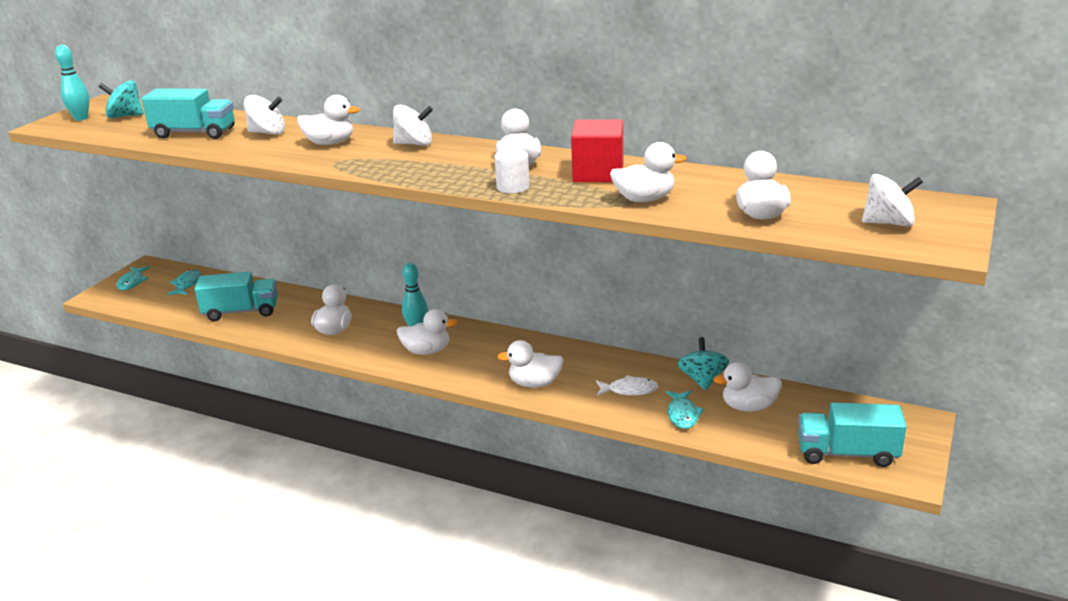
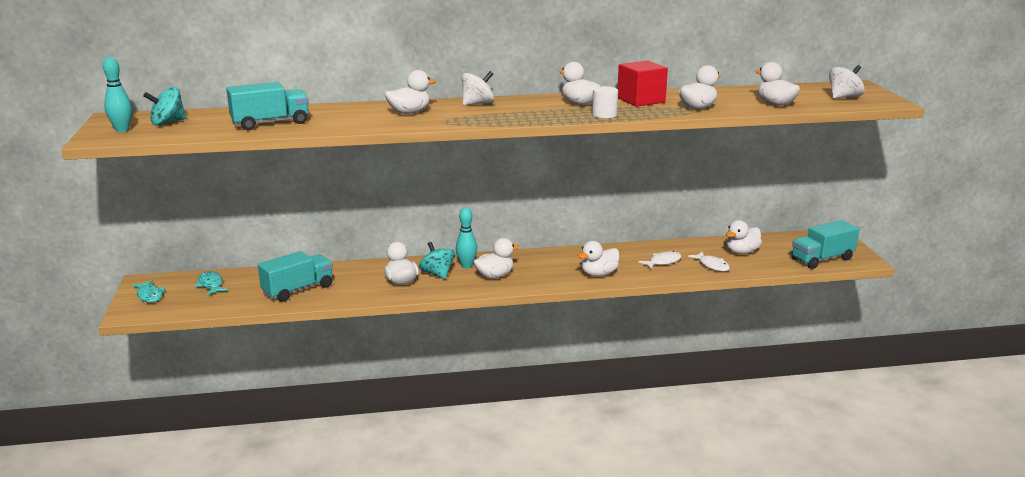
camera: 35 degrees left, 5 degrees down
white spinning top [244,95,285,135] -> none
turquoise fish [666,391,704,429] -> white fish [688,252,730,272]
turquoise spinning top [678,337,729,390] -> turquoise spinning top moved to [419,242,455,279]

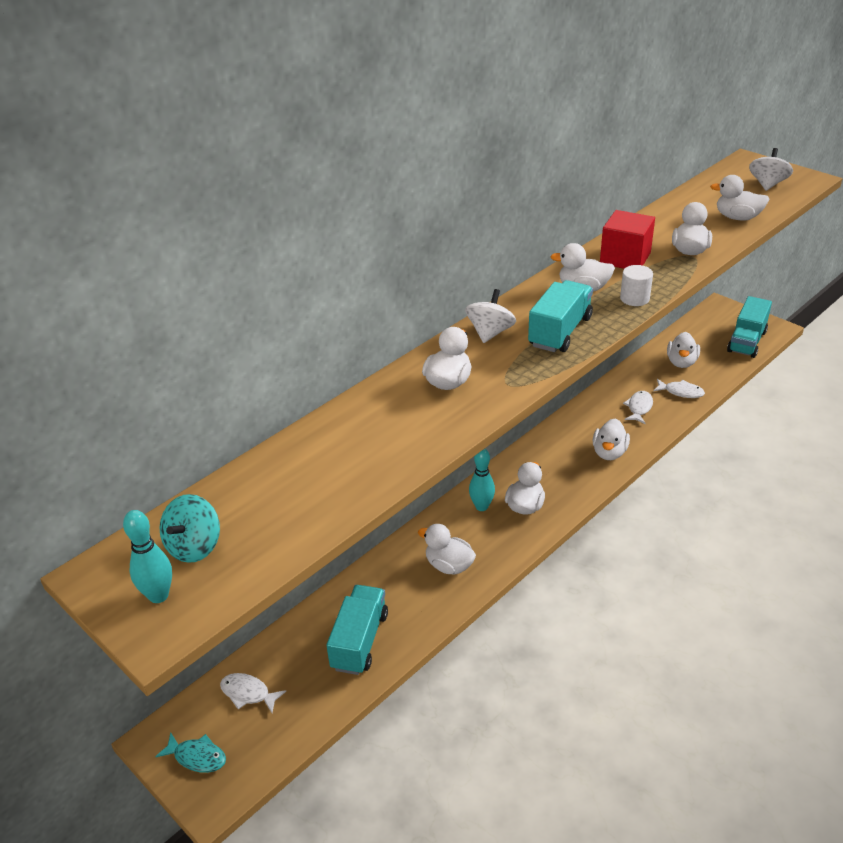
camera: 35 degrees left, 15 degrees up
turquoise fish [195,271,228,295] -> white fish [220,673,286,713]
turquoise truck [226,82,309,130] -> turquoise truck moved to [528,280,593,352]
turquoise spinning top [419,242,455,279] -> none

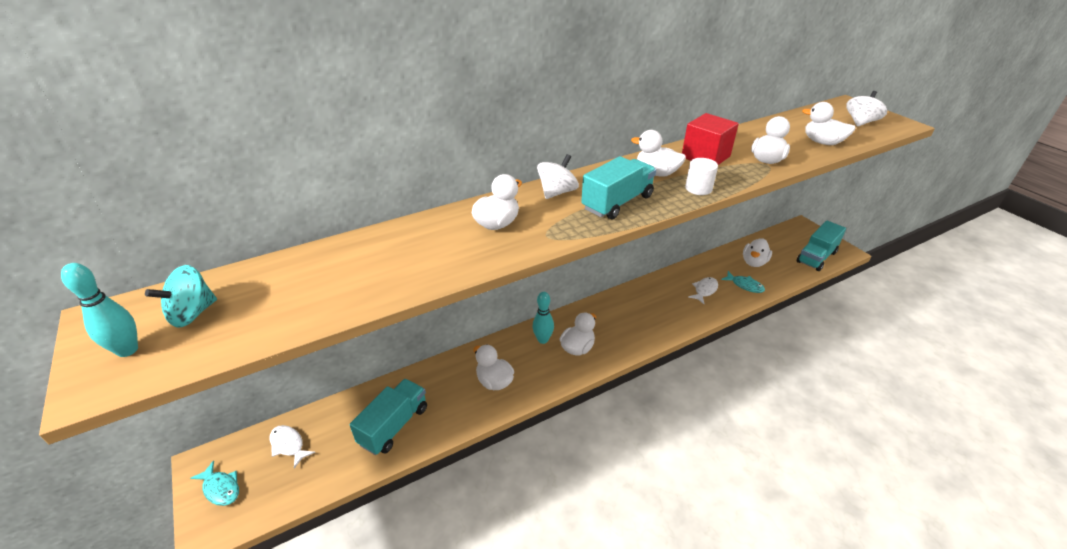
camera: 15 degrees right, 0 degrees up
white duck [593,418,630,460] -> none
white fish [653,379,705,398] -> turquoise fish [721,271,765,293]

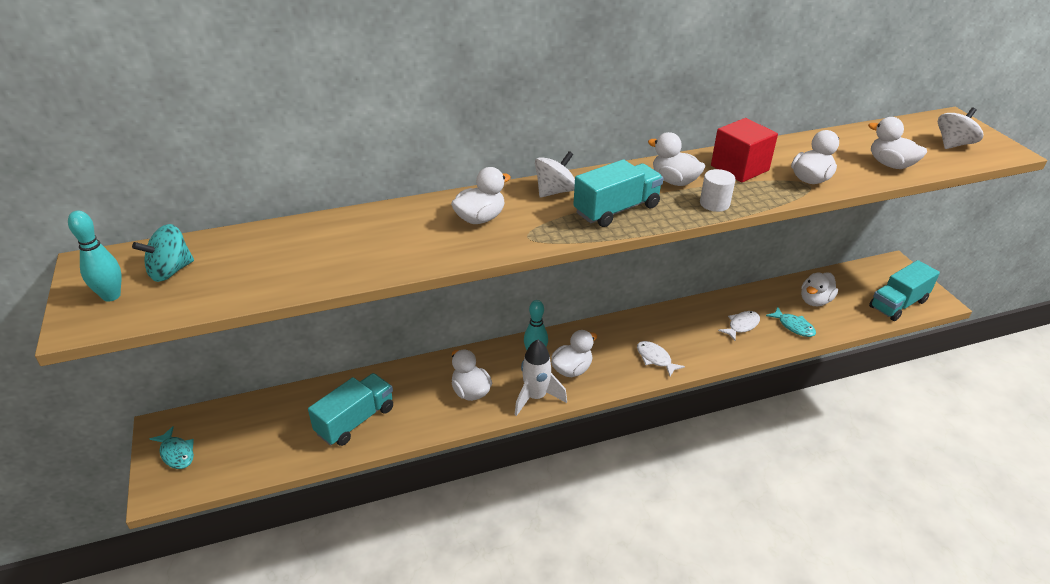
camera: 10 degrees right, 0 degrees up
white fish [270,425,315,468] -> white fish moved to [637,341,685,376]
none -> white rocket [515,339,567,416]

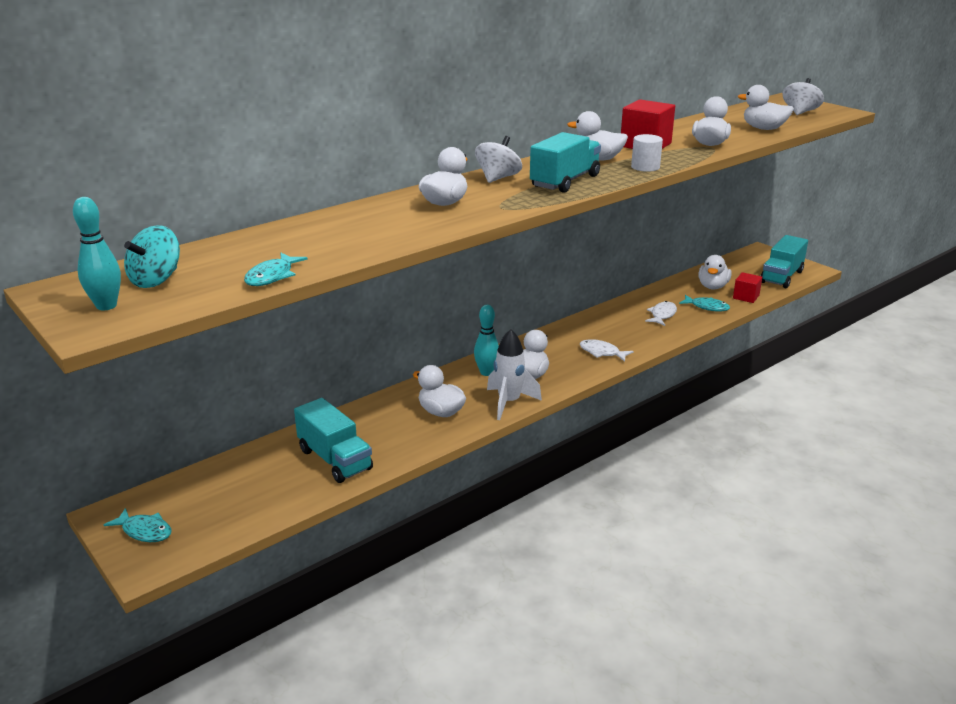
camera: 20 degrees left, 10 degrees down
turquoise truck [308,373,393,446] -> turquoise truck turned 120 degrees clockwise [294,398,373,483]
none -> turquoise fish [244,253,308,286]
none -> red cube [733,272,762,303]

